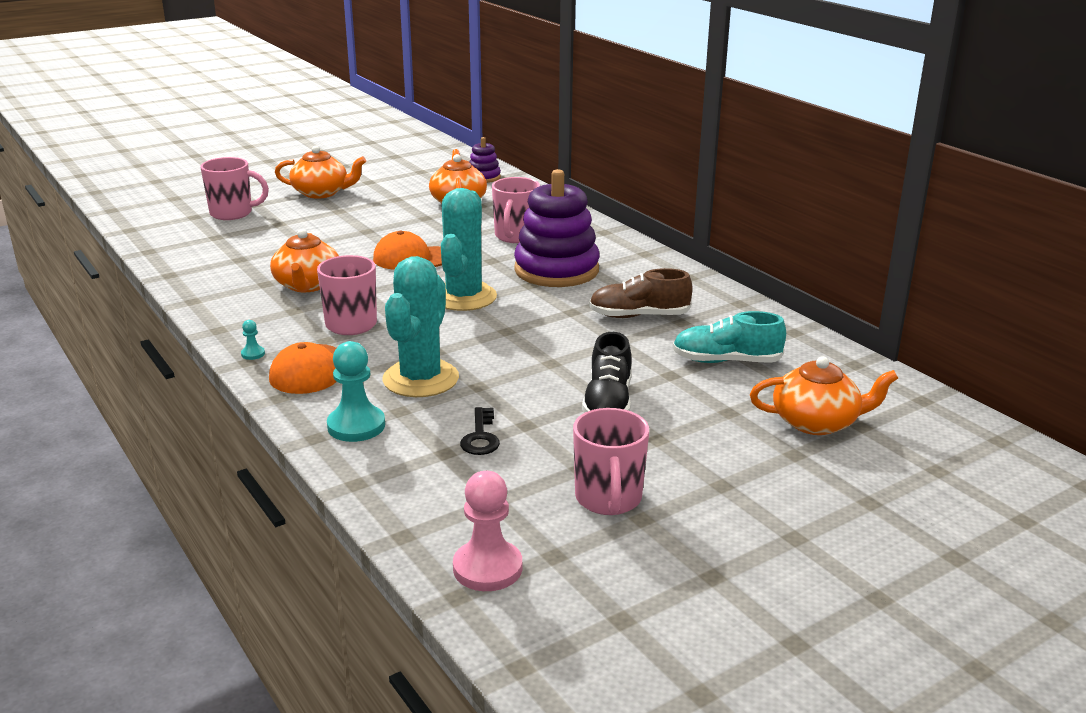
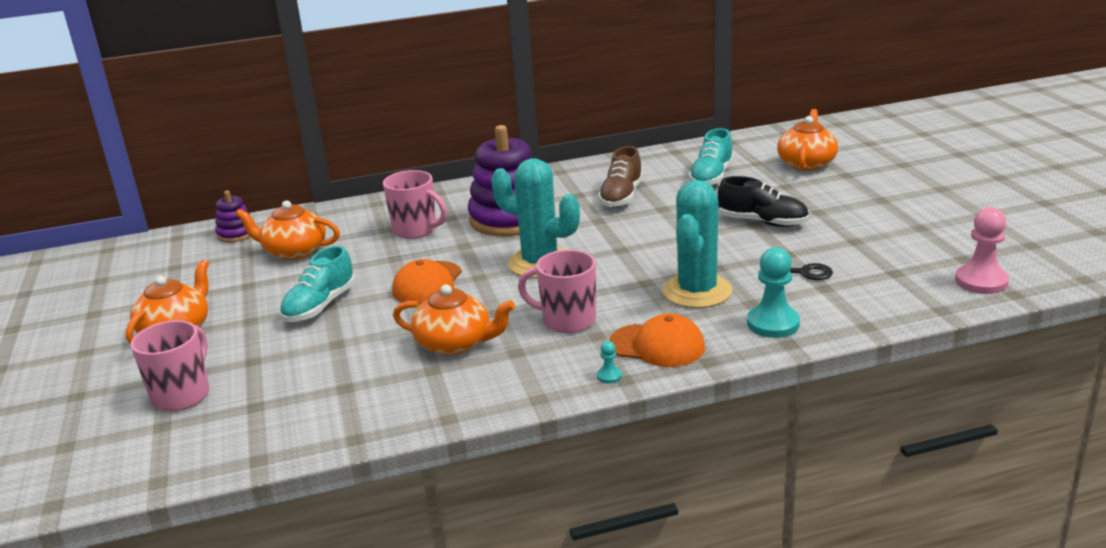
camera: 70 degrees left, 0 degrees up
turquoise cactus [382,256,459,397] -> turquoise cactus turned 75 degrees clockwise [662,180,732,308]
pink mug [573,408,649,515] -> none
none -> turquoise shoe [280,246,356,322]

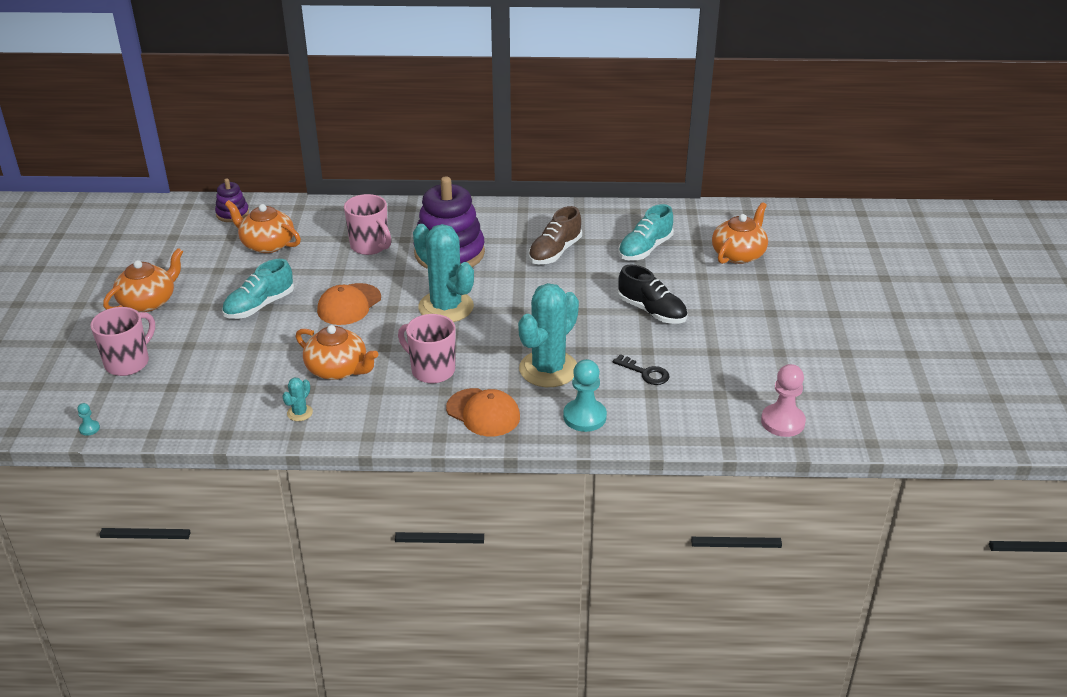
camera: 15 degrees right, 10 degrees up
turquoise pawn [597,341,622,383] -> turquoise pawn moved to [77,403,100,436]
none -> turquoise cactus [283,378,313,421]

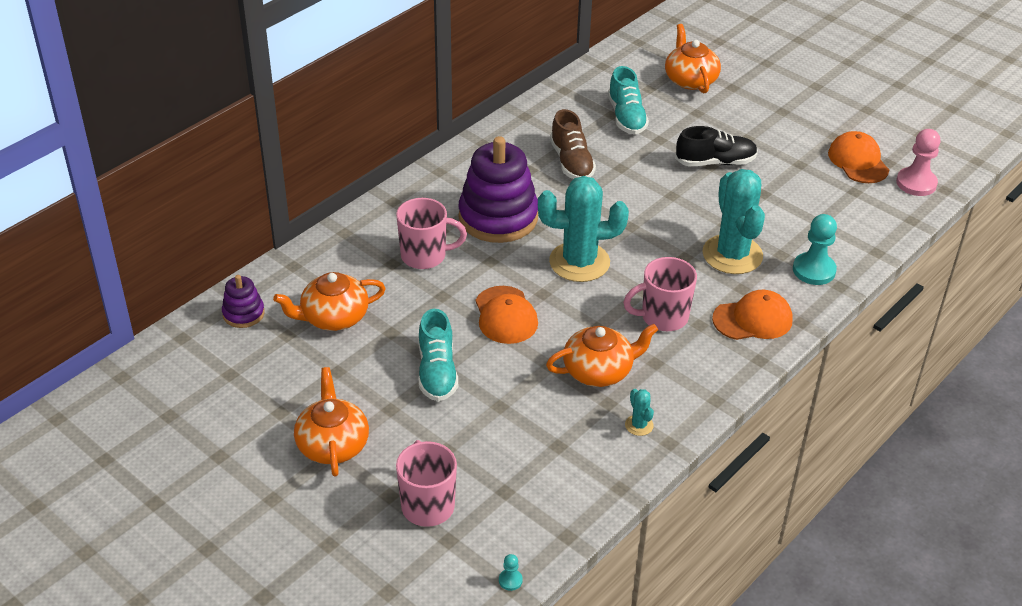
camera: 50 degrees left, 5 degrees up
black key [613,354,669,385] -> none
none -> orange cap [828,131,889,183]

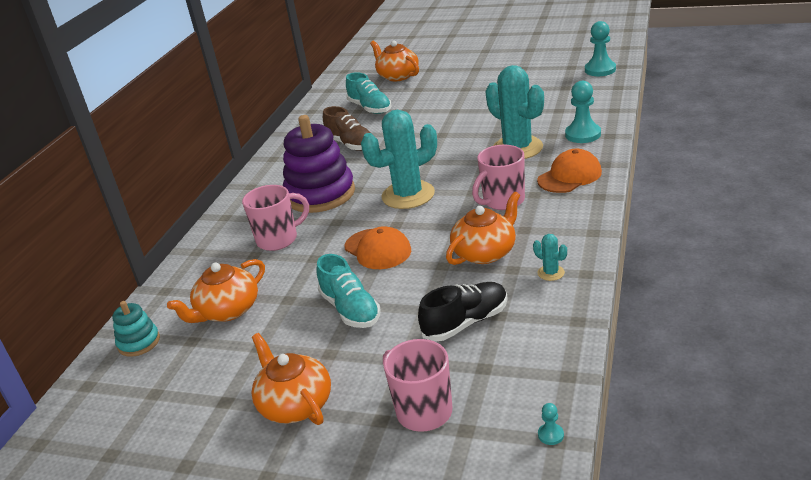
camera: 20 degrees left, 10 degrees down
purple stacking toy [222,275,265,328] -> turquoise stacking toy [112,301,160,357]
black shoe [675,126,758,166] -> black shoe moved to [418,282,508,341]
orange cap [828,131,889,183] -> none
pink pawn [896,129,940,196] -> turquoise pawn [585,21,616,76]

